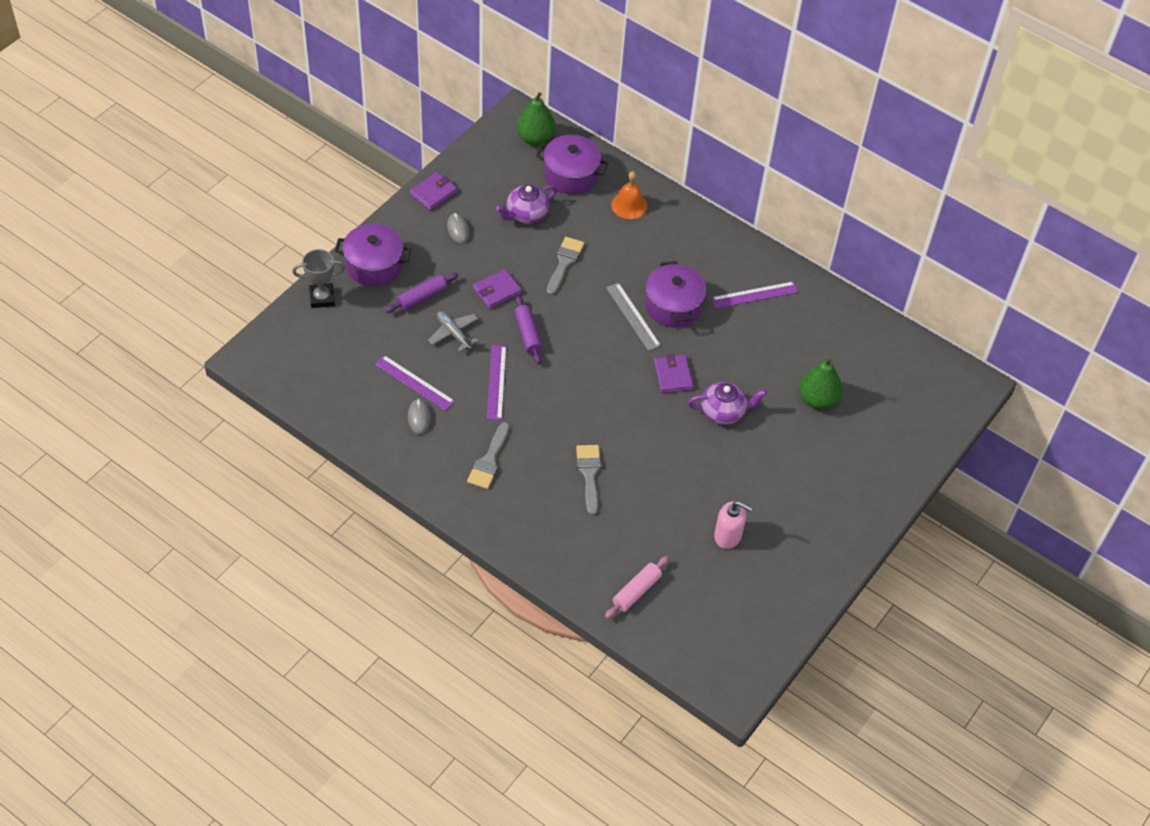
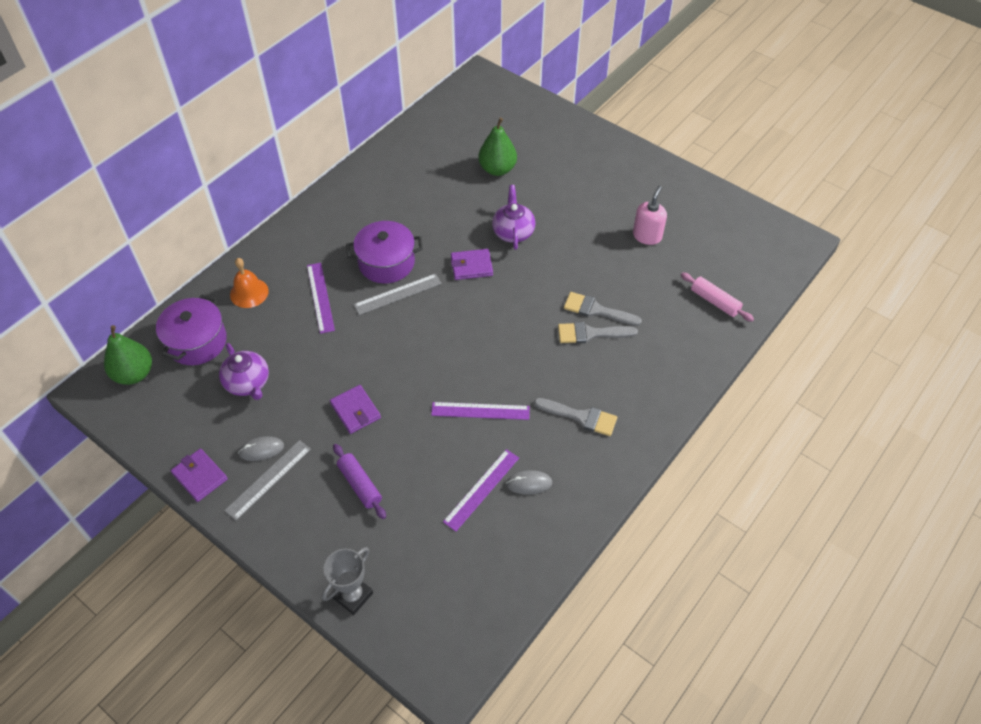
camera: 85 degrees left, 0 degrees up
grey trophy [292,249,346,308] -> grey trophy turned 45 degrees clockwise [322,547,373,615]
purple pot [335,224,412,286] -> none
grey plane [428,311,478,352] -> none
purple rolling pin [514,295,542,364] -> none
grey brush [547,237,584,295] -> grey brush moved to [564,292,642,326]
purple ruler [711,281,798,309] -> purple ruler moved to [307,263,335,334]
none -> grey ruler [224,440,311,520]

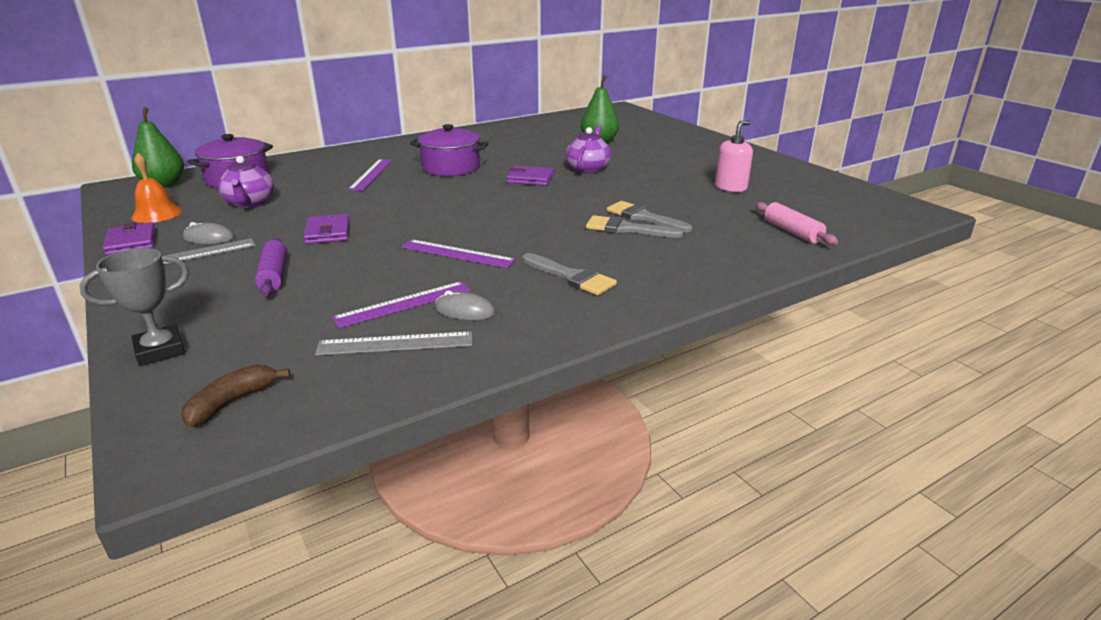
camera: 20 degrees right, 25 degrees down
orange bell [230,258,269,308] -> orange bell moved to [131,153,182,223]
grey ruler [354,274,442,315] -> grey ruler moved to [315,332,472,355]
none -> brown banana [181,364,290,427]

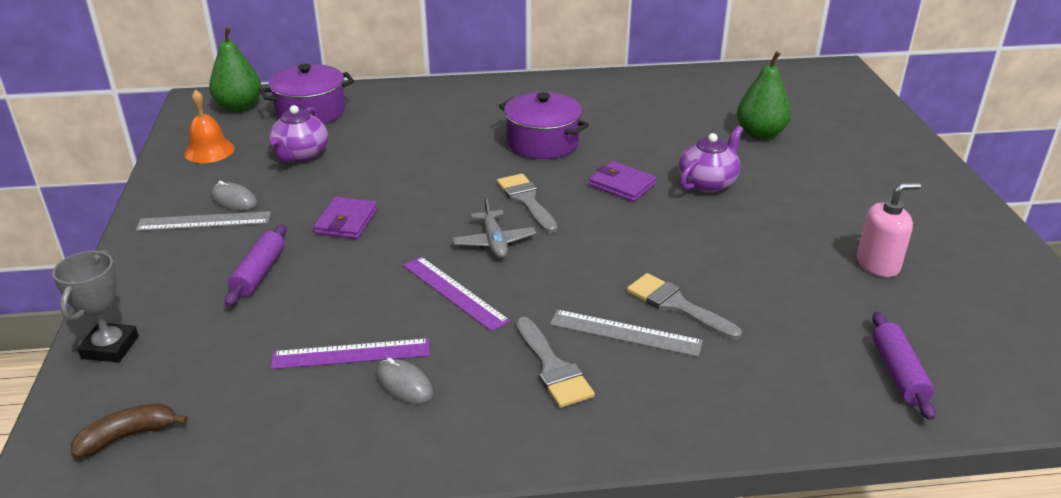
camera: 25 degrees right, 5 degrees up
grey trophy [79,248,189,366] -> grey trophy turned 75 degrees counterclockwise [52,250,139,363]
purple wallet [103,222,156,256] -> none
grey ruler [315,332,472,355] -> grey ruler moved to [550,310,703,357]
purple ruler [348,159,393,191] -> none
grey brush [607,201,693,233] -> grey brush moved to [497,174,558,234]
pink rolling pin [756,202,838,245] -> purple rolling pin [872,312,936,420]
none -> grey plane [453,196,536,259]

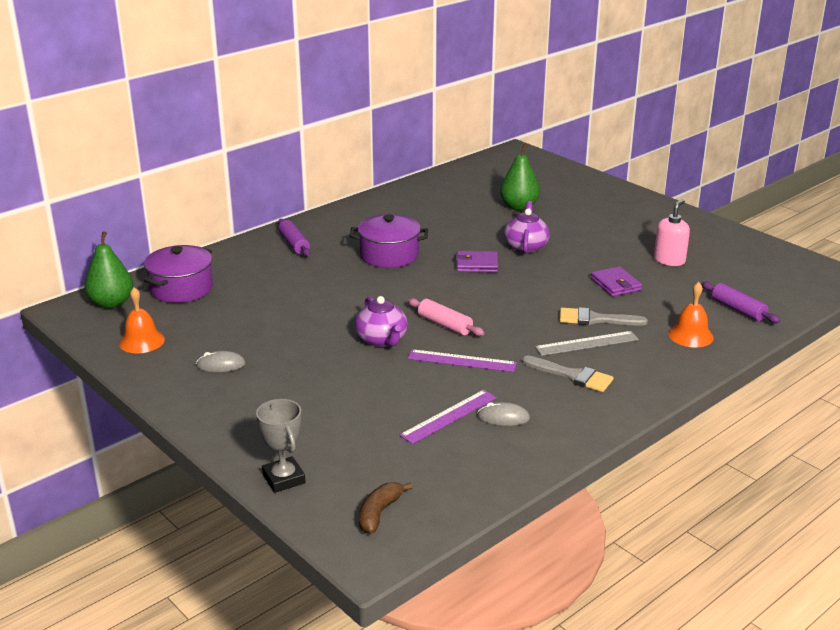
camera: 35 degrees left, 5 degrees down
grey ruler [136,211,271,231] -> none
purple rolling pin [225,224,286,306] -> purple rolling pin moved to [278,219,310,256]
purple teapot [269,105,328,162] -> purple teapot moved to [355,296,408,347]
purple wallet [313,197,378,239] -> purple wallet moved to [591,266,642,297]
grey plane [453,196,536,259] -> pink rolling pin [408,298,484,336]
grey brush [497,174,558,234] -> none
none -> orange bell [668,282,714,348]

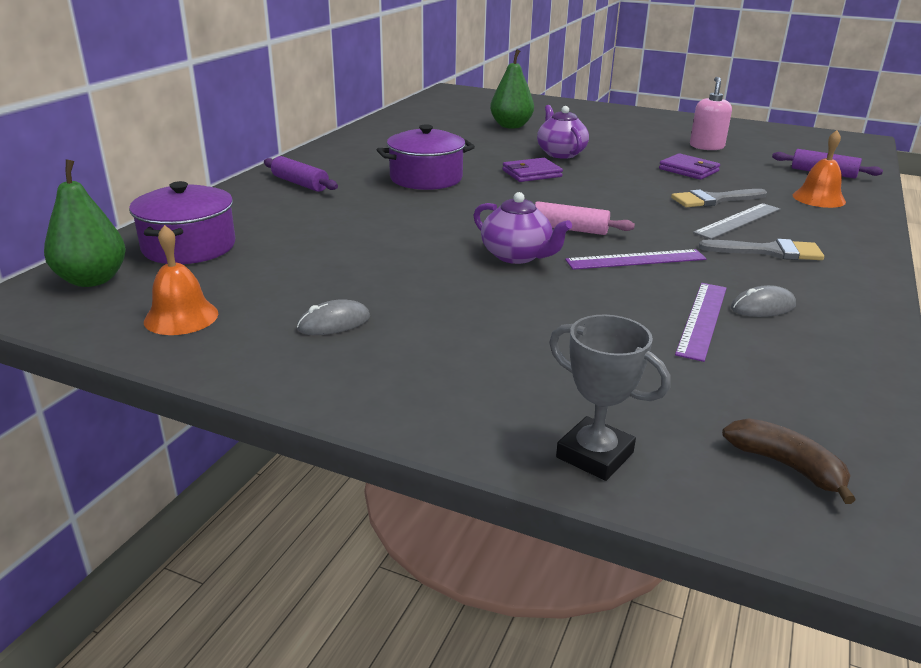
camera: 25 degrees left, 0 degrees up
brown banana [359,482,413,534] -> brown banana turned 135 degrees clockwise [722,418,855,504]

